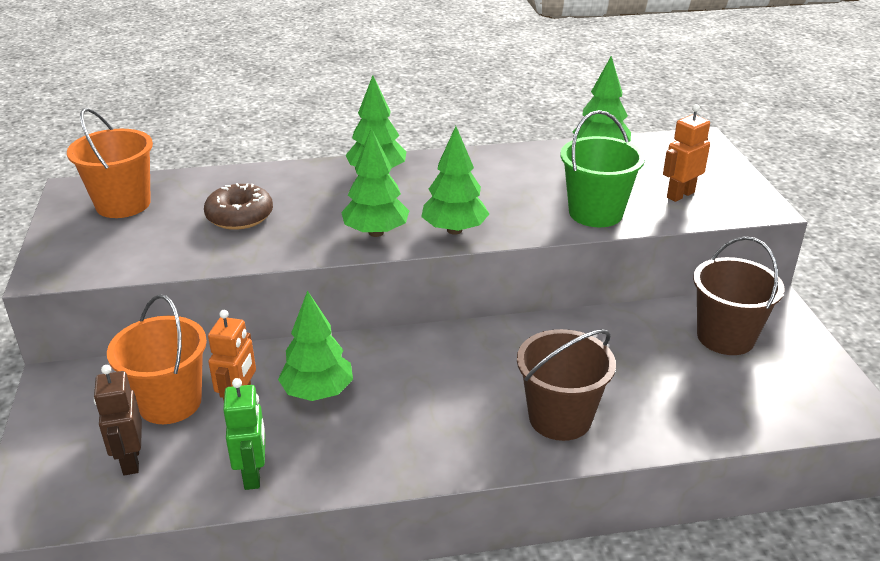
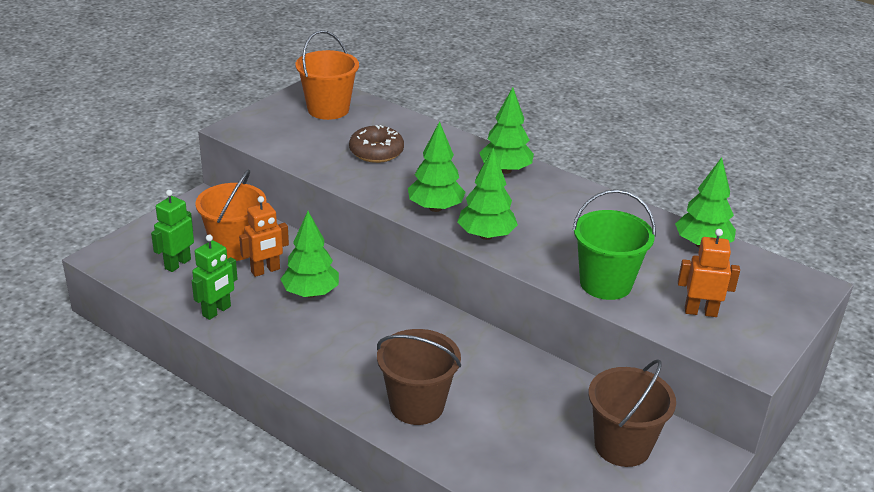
camera: 45 degrees right, 0 degrees up
brown robot [94,365,142,475] -> green robot [151,190,194,272]

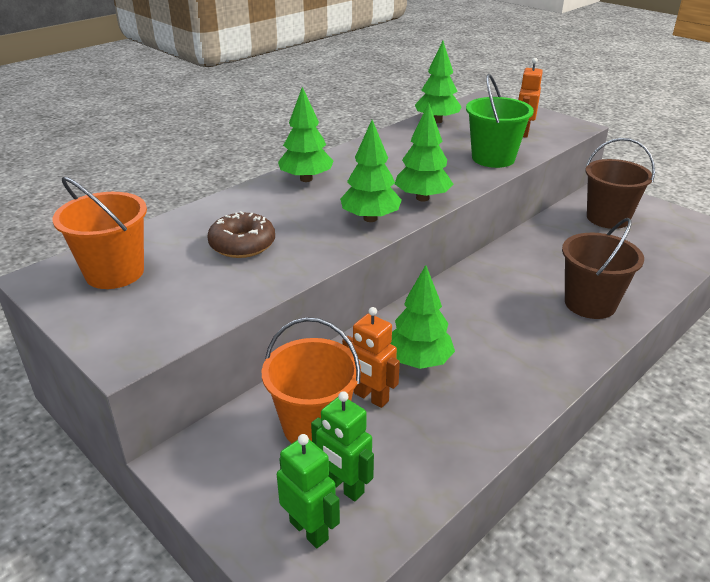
camera: 80 degrees left, 0 degrees up
green robot [192,235,238,320] -> green robot moved to [277,434,340,548]
orange robot [239,196,289,277] -> orange robot turned 150 degrees clockwise [342,307,400,408]

